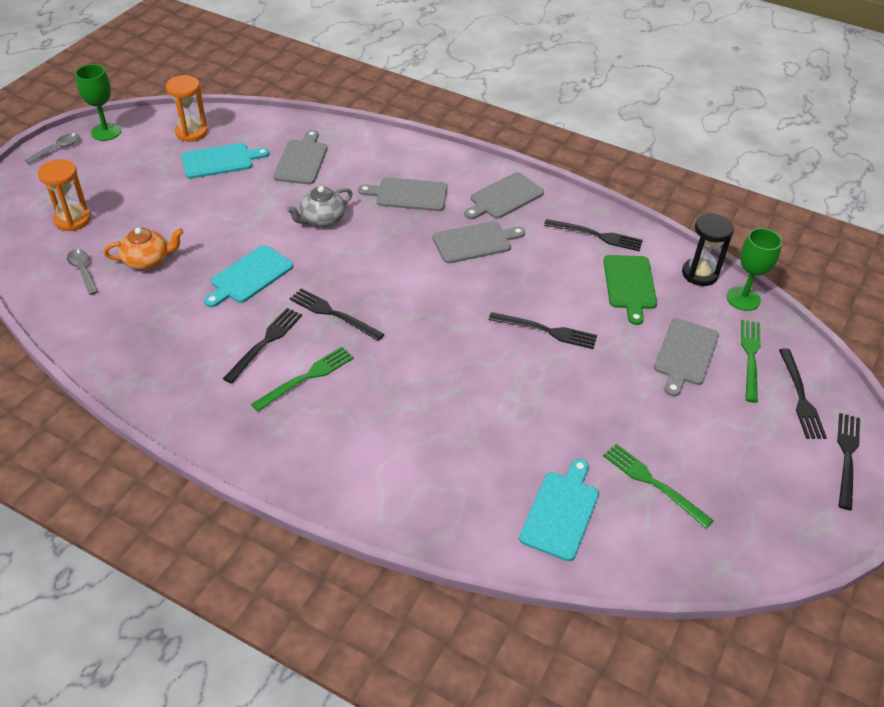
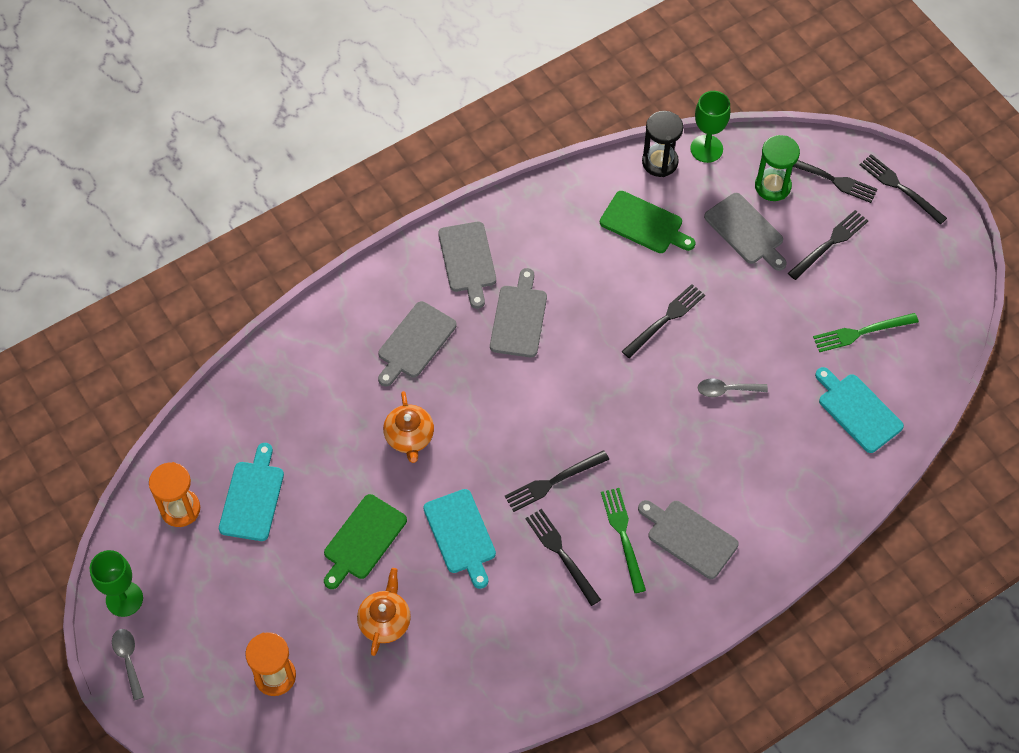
camera: 60 degrees left, 15 degrees up
grey spoon [67,249,98,295] -> grey spoon moved to [698,378,768,397]
grey cutting board [273,130,327,184] -> grey cutting board moved to [638,500,739,579]
grey teapot [286,186,353,227] -> orange teapot [383,391,434,463]
black fork [544,219,643,251] -> black fork moved to [788,210,868,280]
green fork [741,320,761,403] -> green hourglass [755,135,800,201]
none -> green cutting board [324,494,407,589]

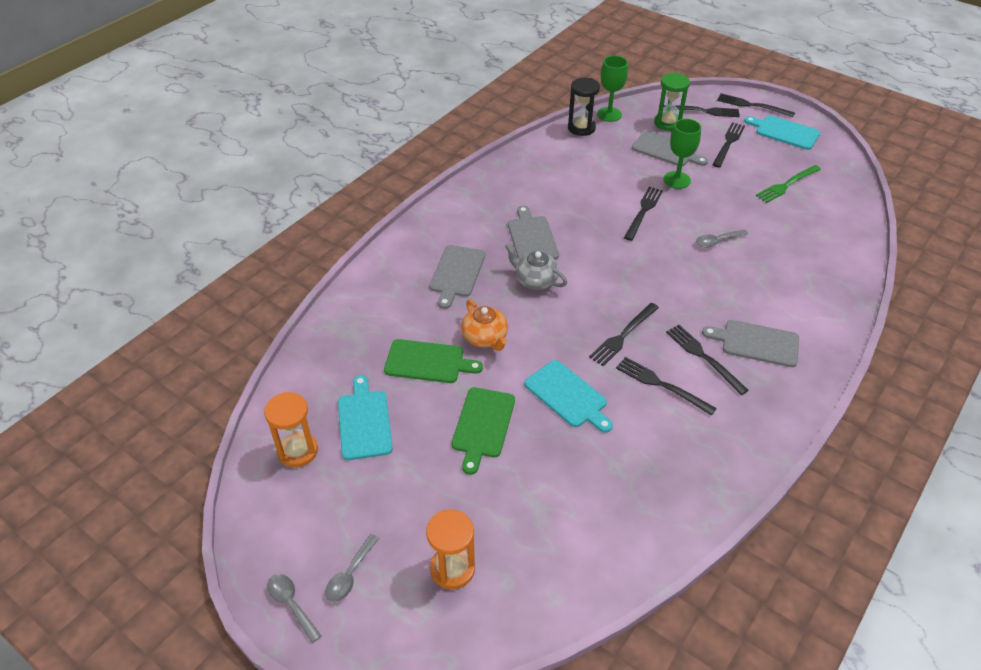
camera: 20 degrees left, 15 degrees down
green goblet [90,550,143,617] -> green goblet moved to [663,119,701,189]
orange teapot [357,568,411,656] -> none
grey cutting board [438,222,496,309] -> none
green cutting board [600,191,695,253] -> green cutting board moved to [384,339,483,383]
green fork [601,488,646,593] -> black fork [666,325,749,395]
turquoise cutting board [815,367,904,453] -> turquoise cutting board moved to [744,115,820,150]
none -> grey spoon [325,534,379,602]
none -> grey teapot [505,243,567,290]

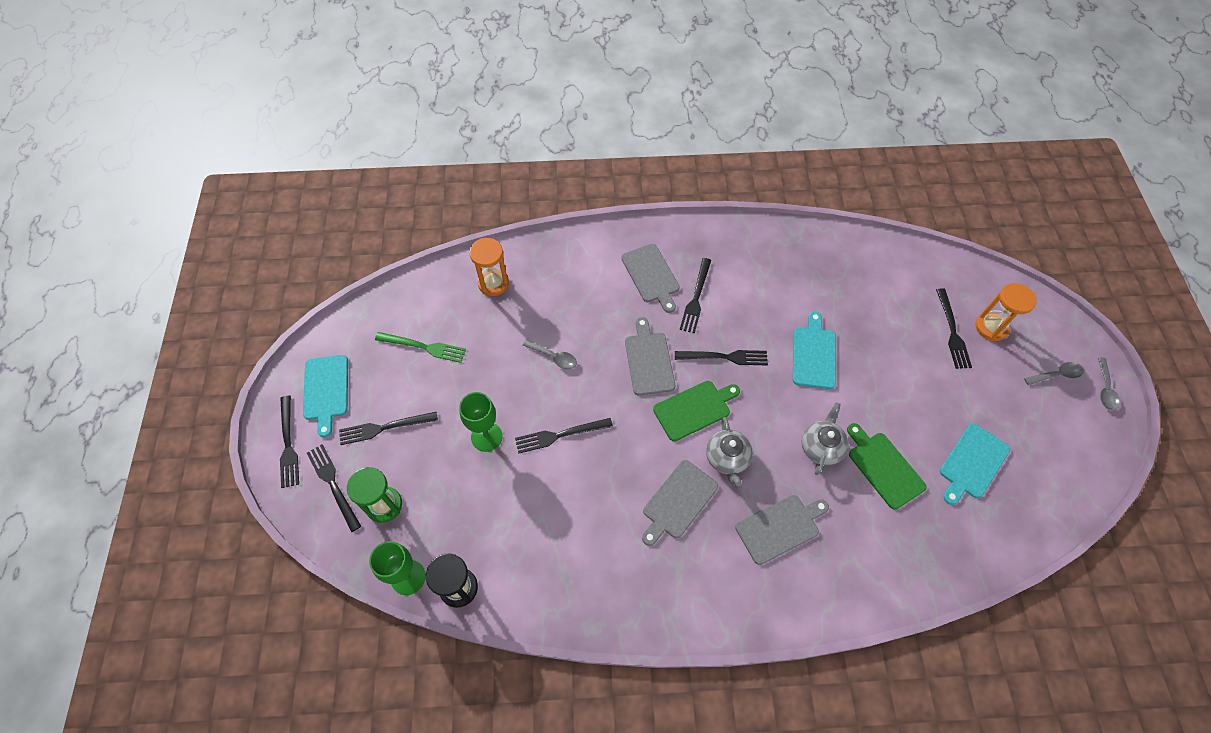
camera: 130 degrees left, 15 degrees up
orange hourglass [264,392,318,468] -> orange hourglass moved to [469,238,509,296]
green cutting board [452,387,515,475] -> green cutting board moved to [653,381,740,441]
orange teapot [461,300,508,351] -> grey teapot [802,402,849,475]
black fork [616,357,717,416] -> black fork moved to [936,288,972,369]
grey cutting board [632,131,708,166] -> grey cutting board moved to [625,317,675,396]

